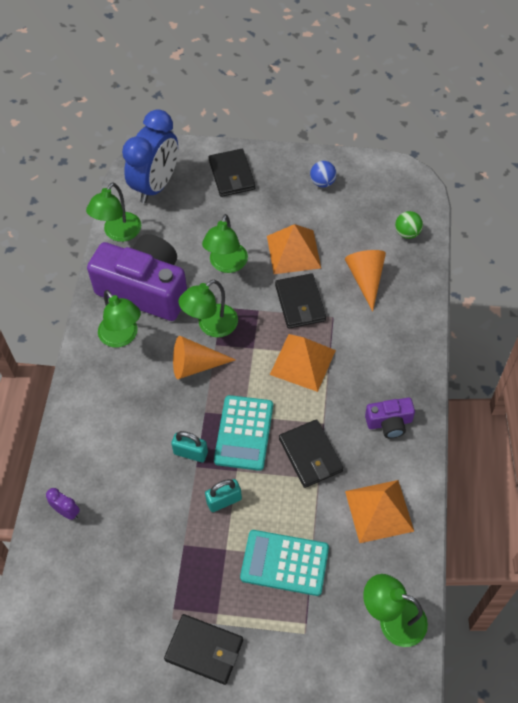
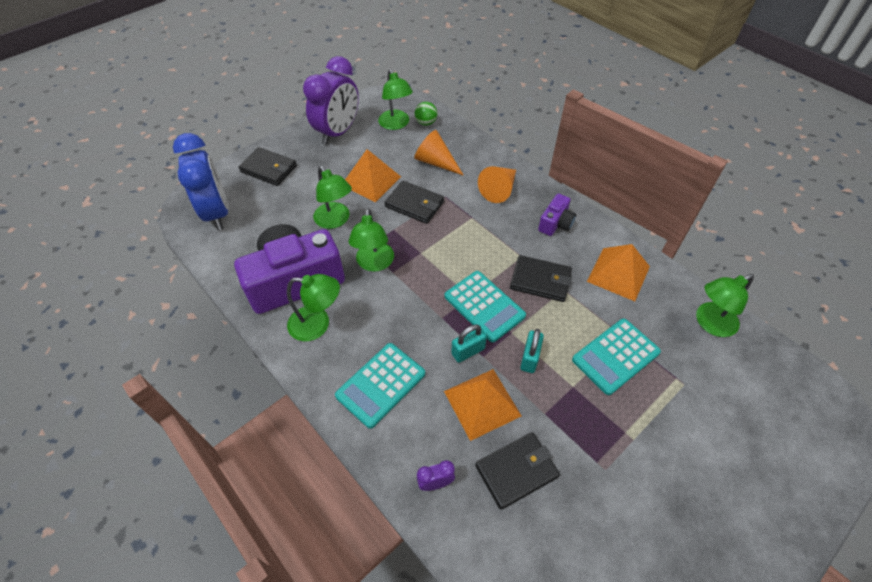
camera: 50 degrees left, 5 degrees down
green lamp [86,182,141,242] -> green lamp moved to [378,69,413,130]
black wallet [164,614,243,685] -> black wallet moved to [475,432,560,510]
orange cone [173,336,236,379] -> orange cone moved to [478,166,516,203]
orange pyramid [270,334,336,392] -> orange pyramid moved to [444,369,521,441]
blue ball [310,161,337,187] -> purple clock [303,56,359,145]
none -> turquoise calculator [335,343,425,429]

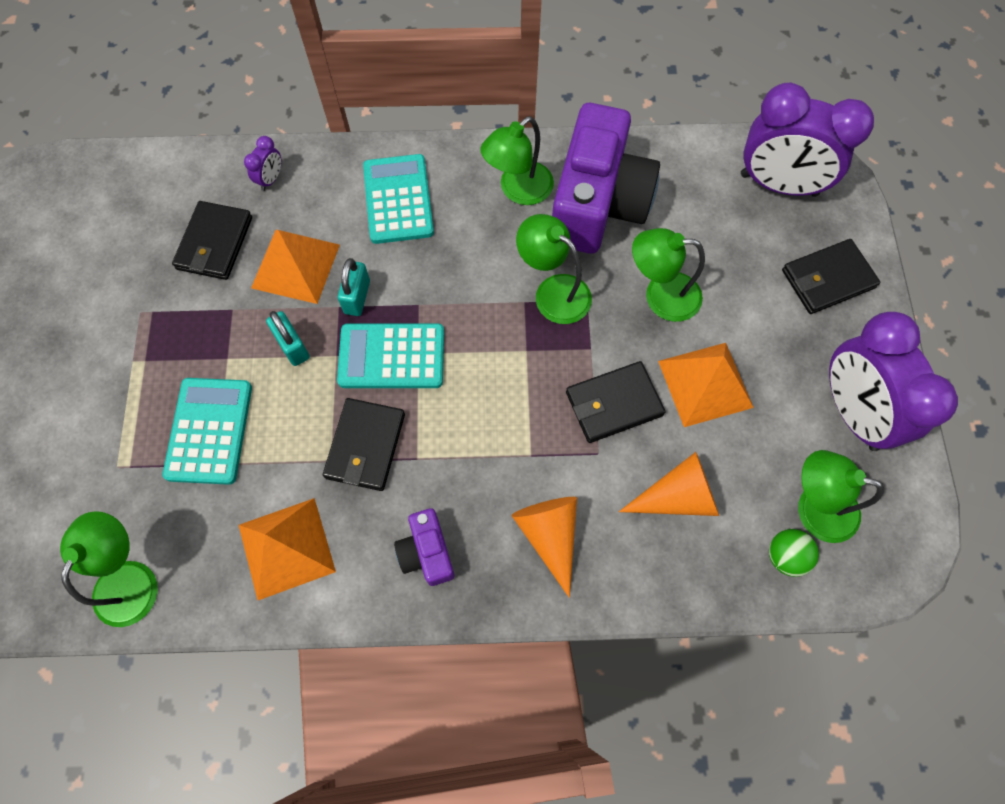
camera: 130 degrees right, 15 degrees up
blue clock [173,133,229,230] -> purple clock [741,83,874,197]
black wallet [510,255,572,302] -> black wallet turned 45 degrees counterclockwise [323,398,405,491]

